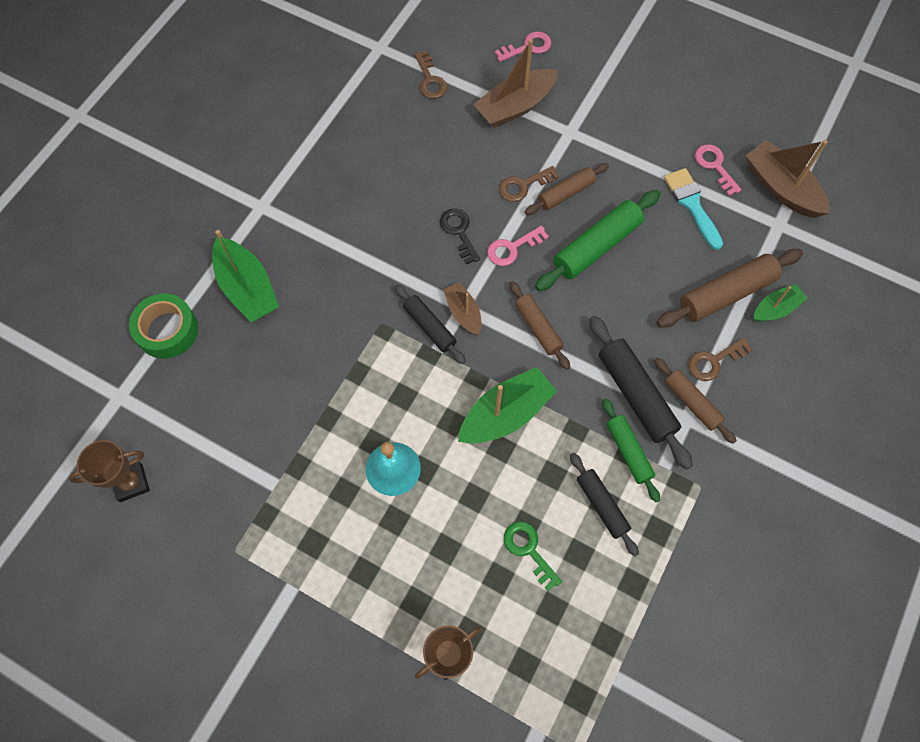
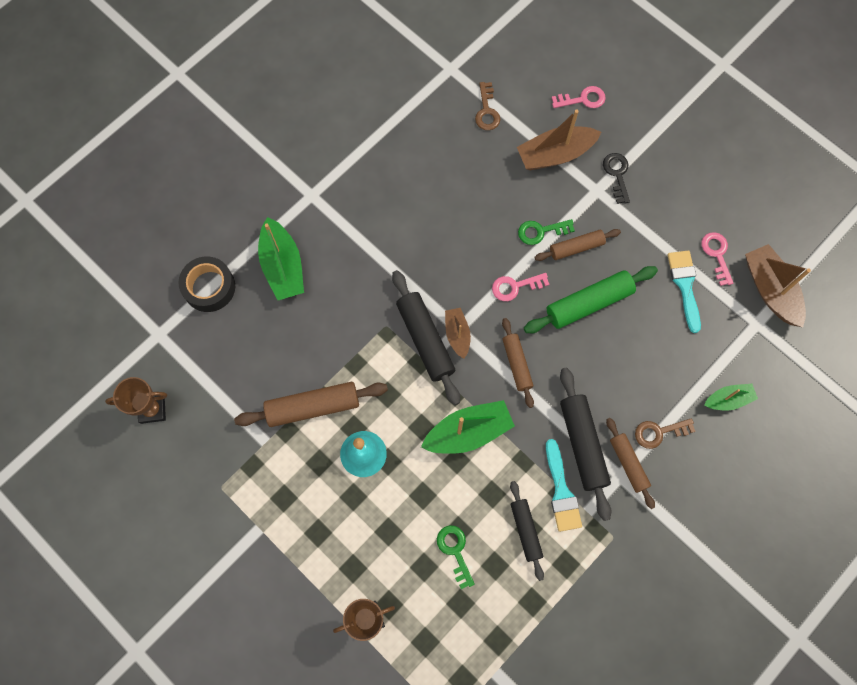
camera: 15 degrees right, 5 degrees up
green tape [129,293,198,359] -> black tape [178,256,235,312]
black rolling pin [395,284,466,364] -> black rolling pin [392,270,460,405], size x1.60
black key [440,209,480,265] -> black key moved to [603,153,630,204]
brown key [499,166,559,202] -> green key [518,219,575,245]
green rolling pin [602,398,660,502] -> turquoise brush [546,439,582,532]
brown rolling pin [657,249,803,328] -> brown rolling pin moved to [234,382,388,427]

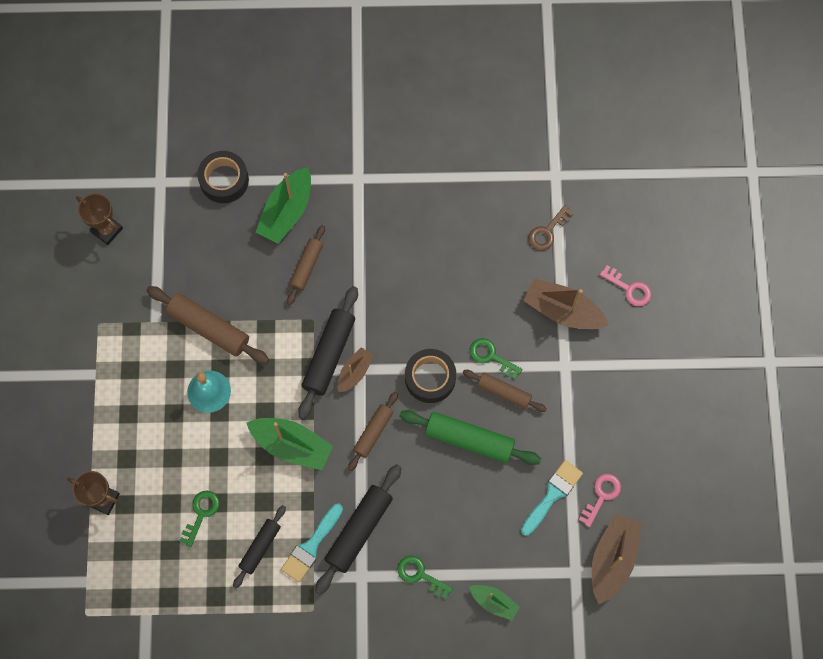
camera: 45 degrees right, 0 degrees up
pink key [492,273,549,301] -> black tape [405,349,456,403]
black key [603,153,630,204] -> none
brown rolling pin [606,418,655,509] -> brown rolling pin moved to [287,225,325,305]
brown key [635,418,696,449] -> green key [398,556,453,600]

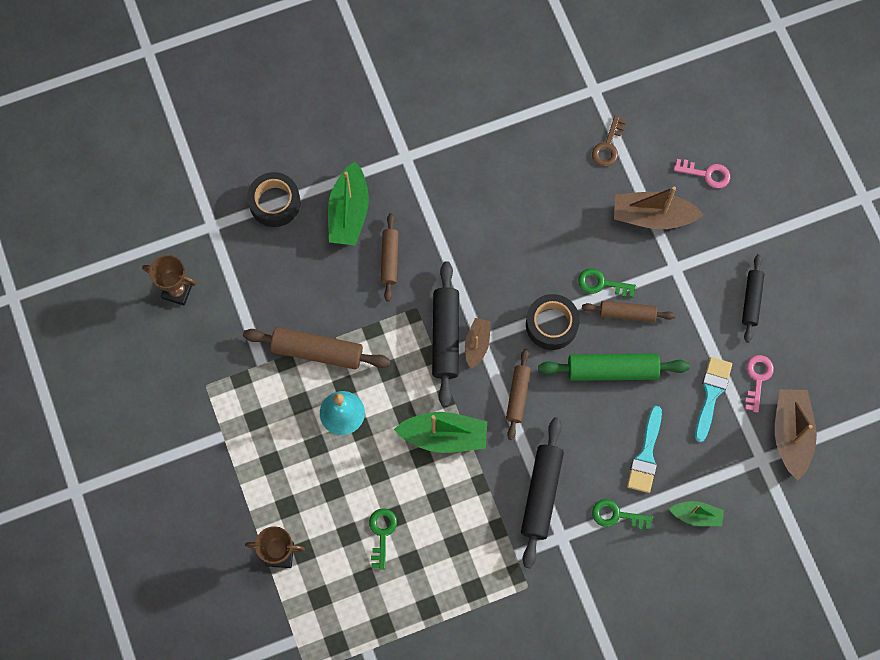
camera: 20 degrees left, 0 degrees up
black rolling pin [233,505,286,588] -> black rolling pin moved to [742,254,764,343]
turquoise brush [281,504,343,582] -> turquoise brush moved to [627,406,662,493]

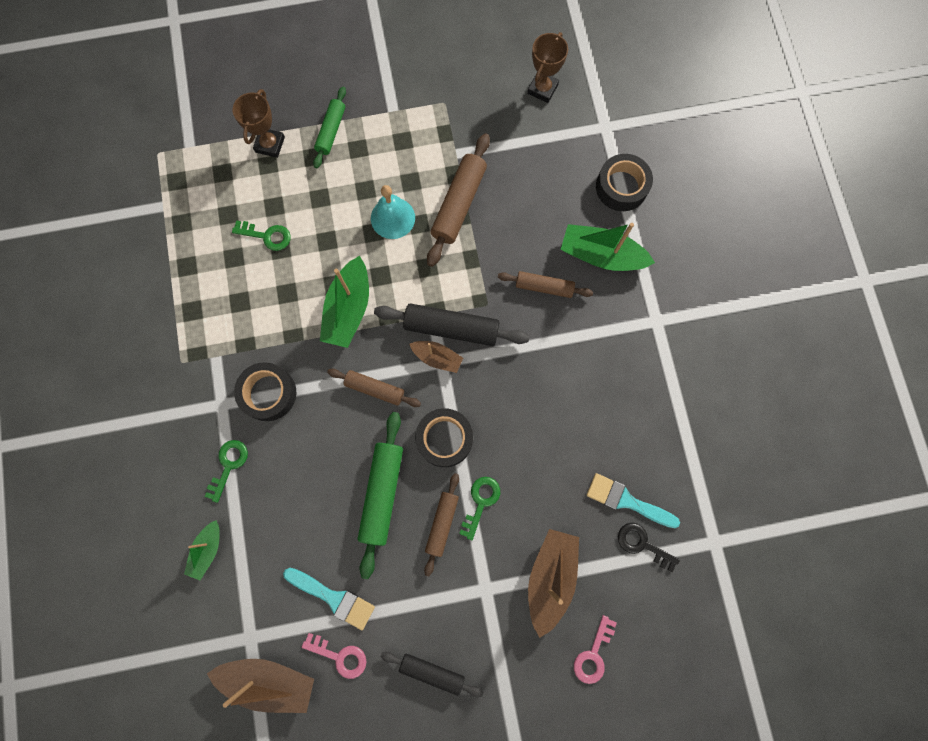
camera: 100 degrees right, 5 degrees up
black rolling pin [521,417,564,568] -> black tape [234,362,296,421]
brown key [592,116,626,167] -> black key [618,523,680,572]
turquoise brush [627,406,662,493] -> turquoise brush moved to [587,473,680,528]
none -> green rolling pin [313,86,346,168]

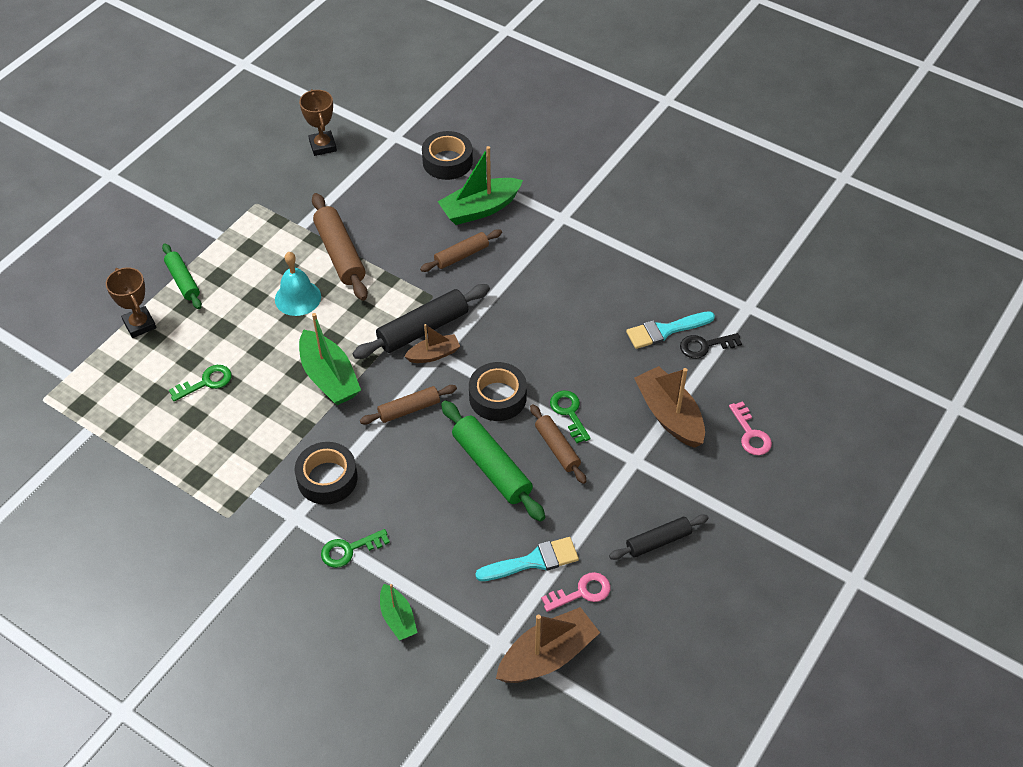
camera: 45 degrees left, 25 degrees down
green key [204,440,248,503] -> green key turned 90 degrees counterclockwise [321,529,390,568]

